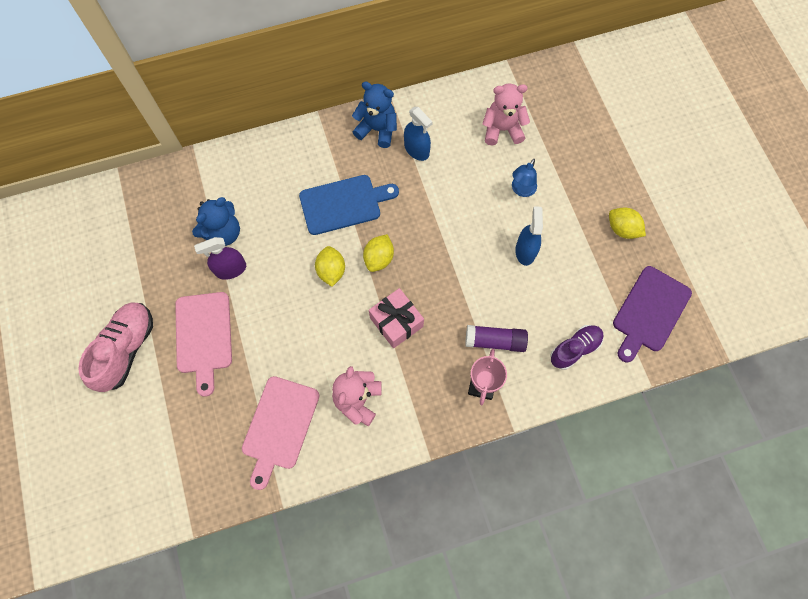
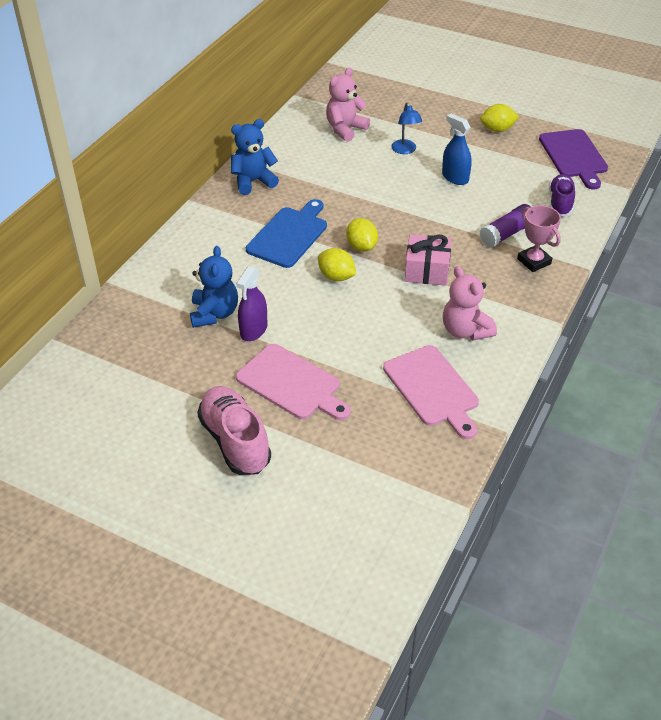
camera: 45 degrees left, 25 degrees down
blue spray bottle [404,107,433,161] -> none

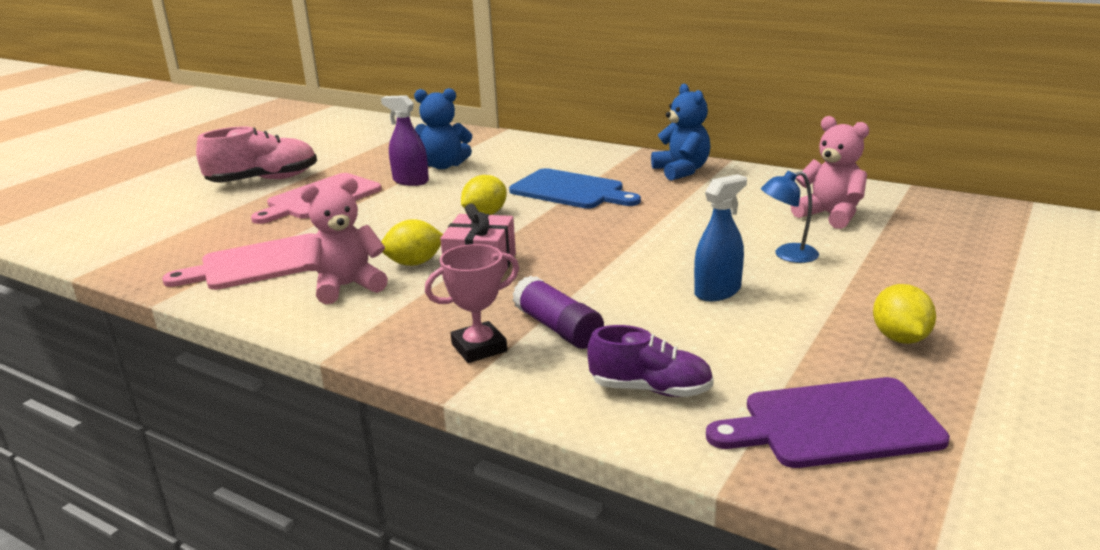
camera: 95 degrees right, 20 degrees down
yellow lemon [346,218,378,252] -> yellow lemon moved to [381,219,443,266]

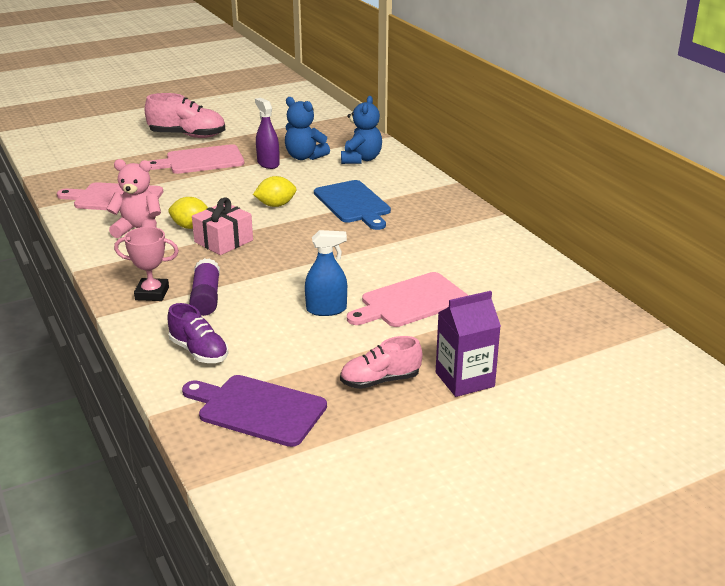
camera: 30 degrees right, 5 degrees up
blue teddy bear [651,84,710,181] -> blue teddy bear moved to [341,96,382,164]
blue lamp [761,171,819,263] -> pink cutting board [347,272,469,327]
pink teddy bear [790,116,869,229] -> none
yellow lemon [873,284,936,344] -> pink shoe [340,336,422,389]
none -> purple carton [436,291,501,397]

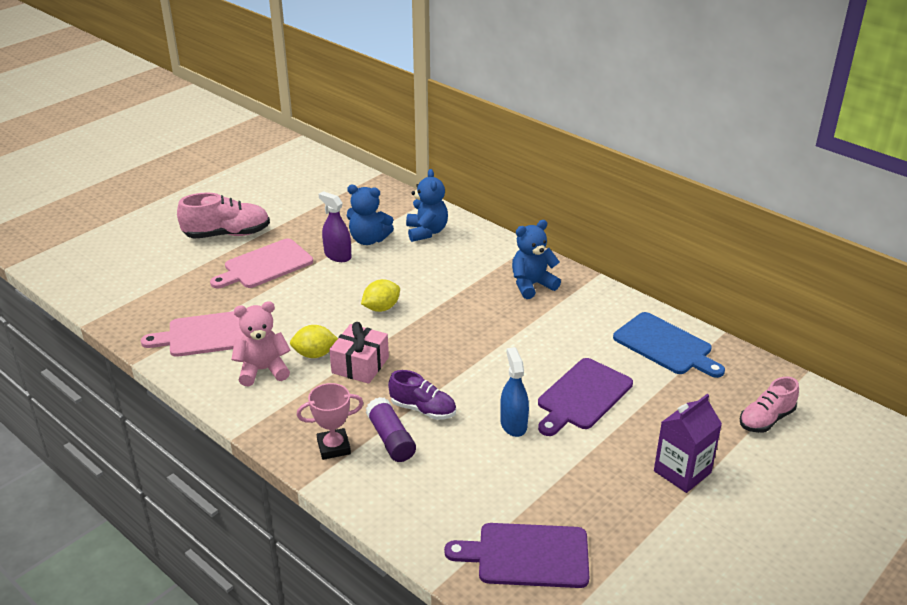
camera: 20 degrees left, 5 degrees up
purple shoe [167,303,229,363] -> purple shoe moved to [388,370,456,420]
blue spray bottle [305,230,347,316] -> blue spray bottle turned 75 degrees counterclockwise [500,347,529,437]
blue cutting board [314,180,391,230] -> blue cutting board moved to [613,312,725,378]
pink shoe [340,336,422,389] -> pink shoe moved to [740,377,799,433]
pink cutting board [347,272,469,327] -> purple cutting board [538,358,633,436]
none -> blue teddy bear [512,220,561,299]

